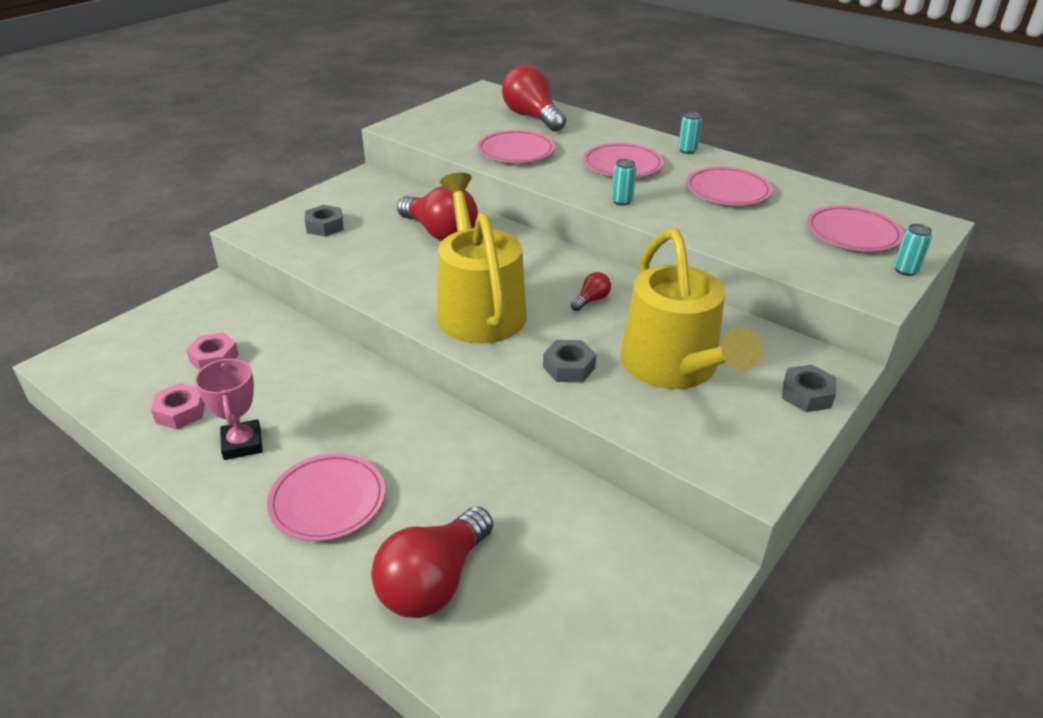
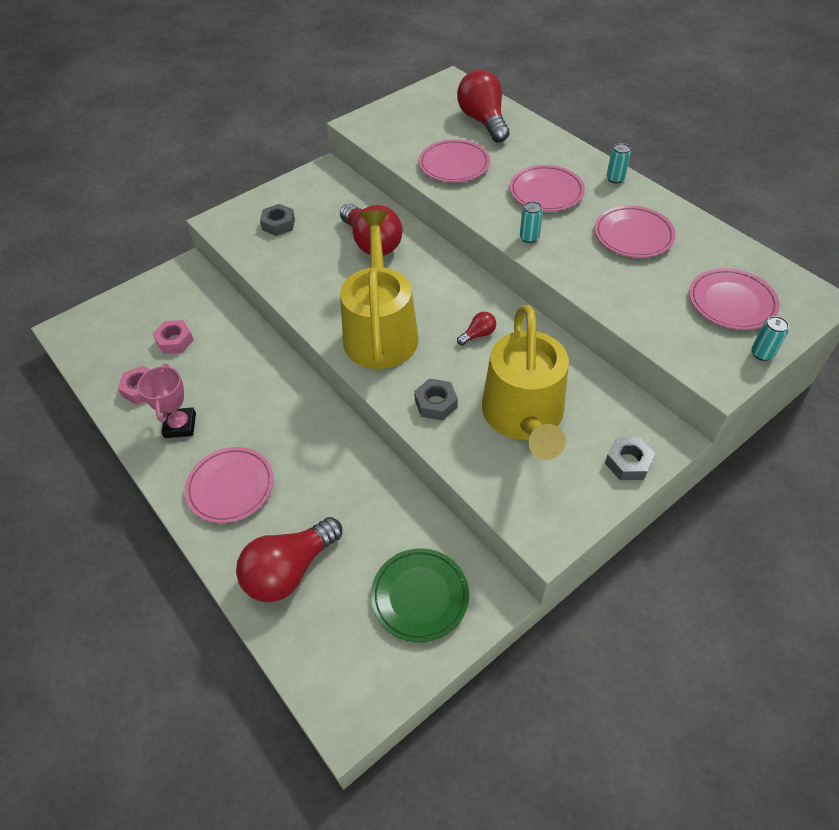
camera: 15 degrees right, 15 degrees up
none -> green plate [371,548,469,642]

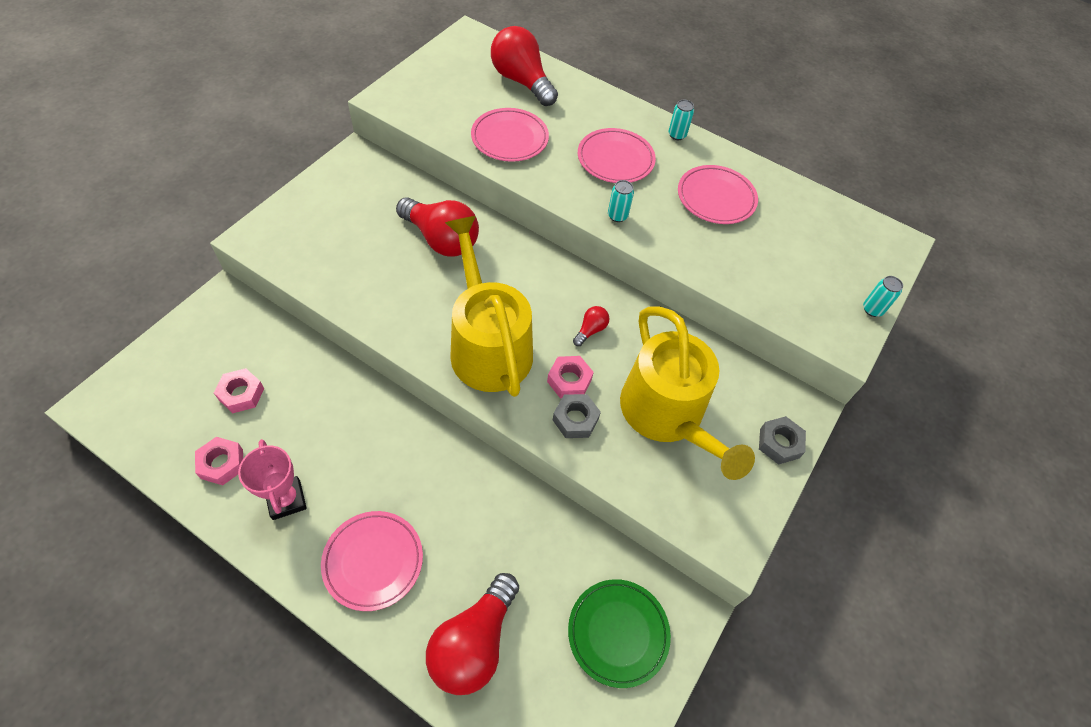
camera: 25 degrees left, 5 degrees up
grey nut [260,204,295,236] -> none
pink plate [689,268,780,330] -> none
none -> pink nut [547,356,594,399]

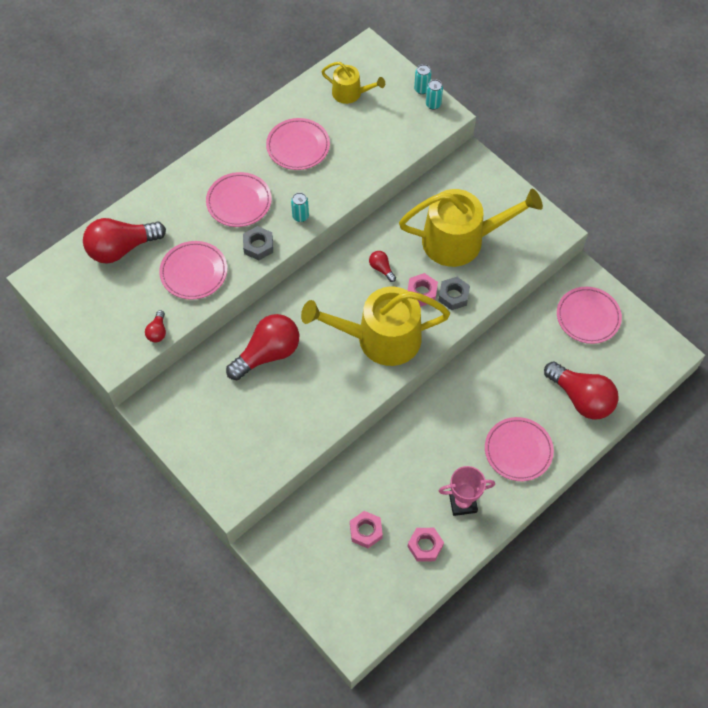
camera: 70 degrees left, 5 degrees up
green plate [568,579,671,688] -> pink plate [557,287,622,344]
turquoise can [668,100,694,140] -> turquoise can moved to [426,79,443,110]
grey nut [759,416,806,465] -> grey nut moved to [243,226,273,260]
none -> red light bulb [145,310,166,342]
none -> yellow watering can [321,62,385,104]

